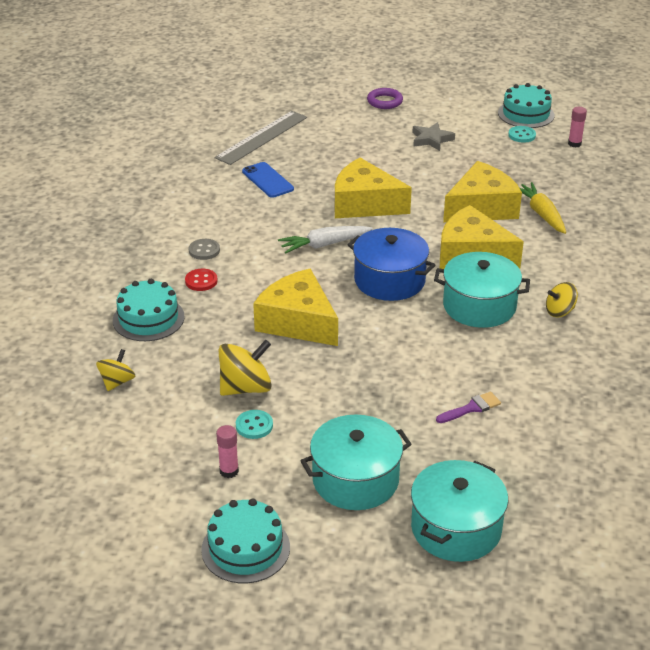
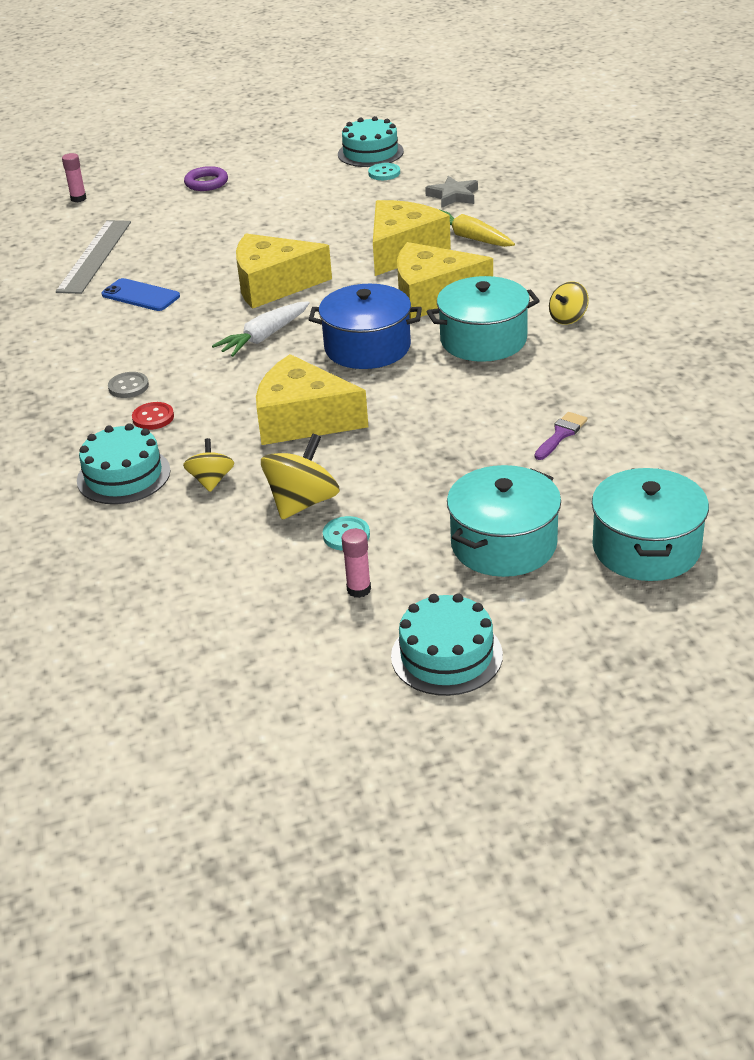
camera: 25 degrees left, 0 degrees up
yellow spinning top [96,349,135,391] -> yellow spinning top moved to [183,438,234,492]
grey star [412,122,455,151] -> grey star moved to [425,176,478,208]
pink glue stick [568,107,587,147] -> pink glue stick moved to [62,153,86,202]

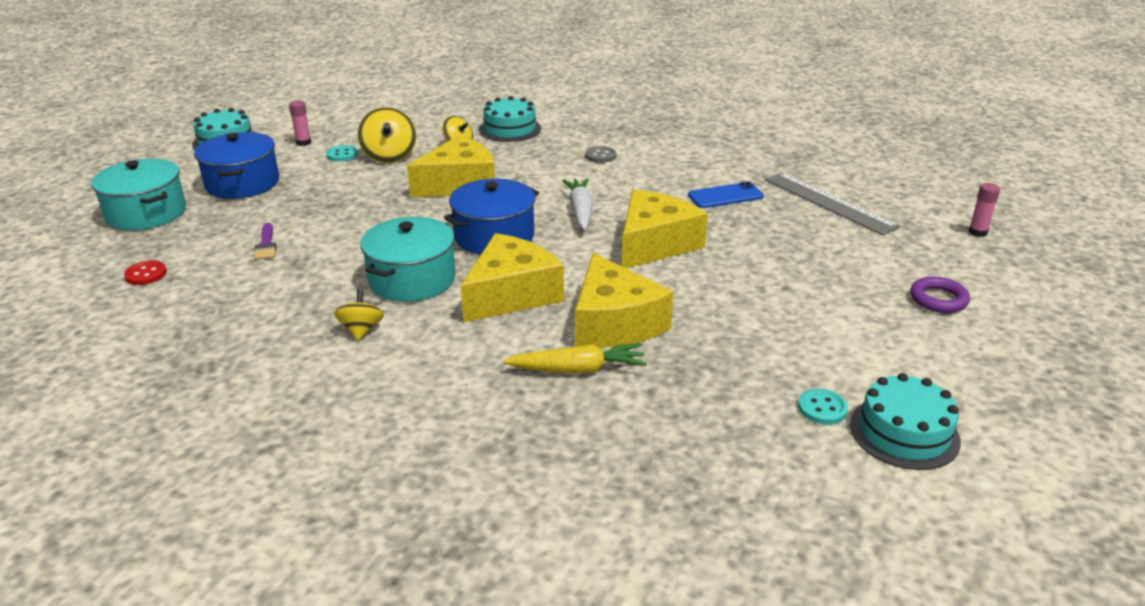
camera: 130 degrees right, 5 degrees down
red button [132,402,174,430] -> red button moved to [124,260,167,285]
grey star [425,176,478,208] -> none
turquoise pot [447,465,561,577] -> blue pot [194,132,279,199]

